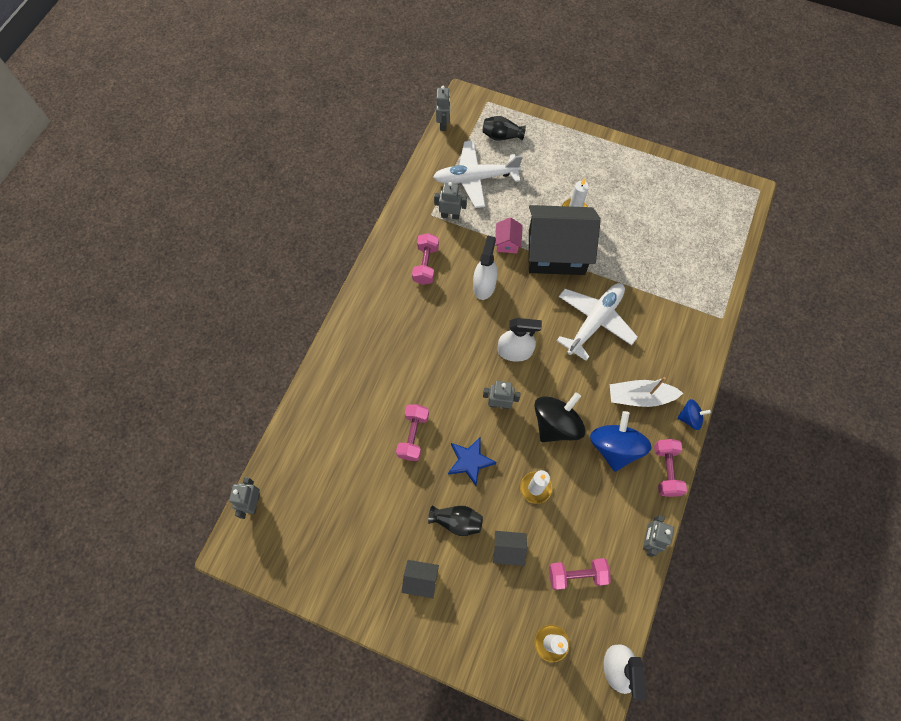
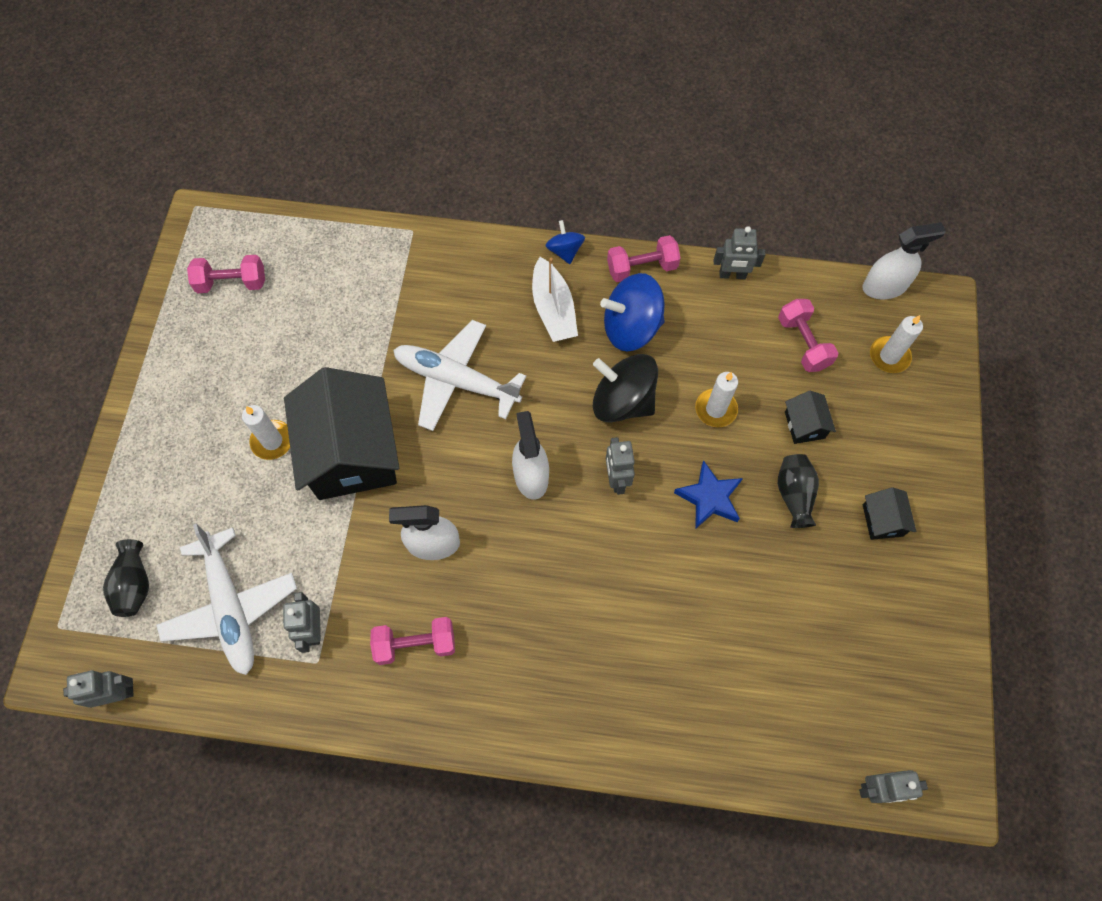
camera: 105 degrees left, 0 degrees up
pink dumbbell [396,404,429,461] -> pink dumbbell moved to [187,255,265,293]
pink house [495,218,523,253] -> none

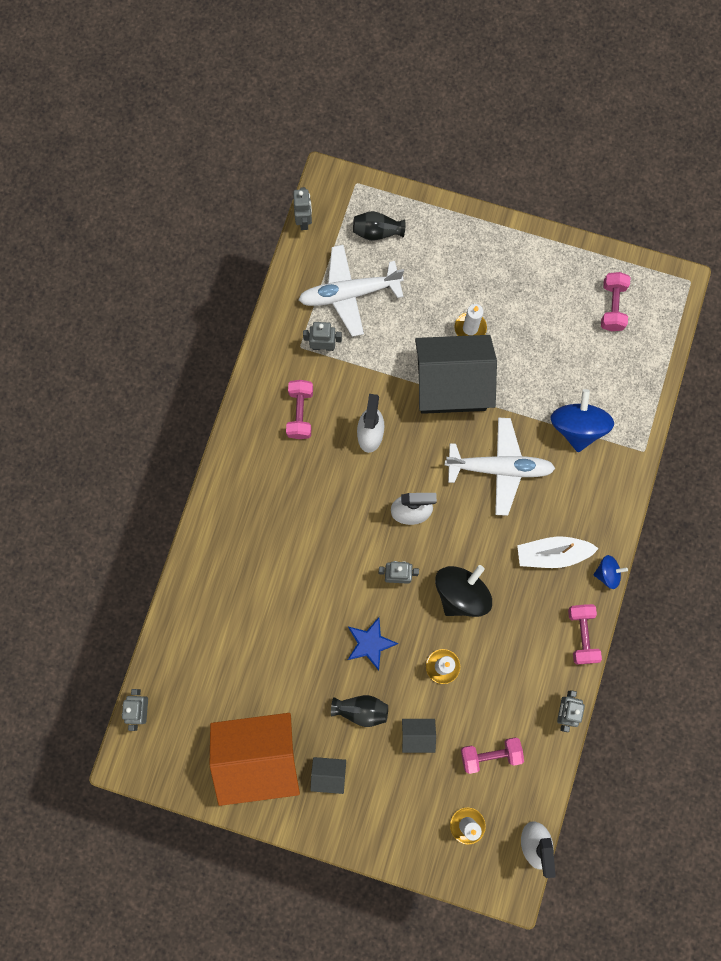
camera: 100 degrees right, 10 degrees up
white plane [393,320,526,431] -> white plane turned 60 degrees clockwise [445,418,556,516]
blue spinning top [600,273,665,352] -> blue spinning top moved to [551,389,614,452]
none -> orange house [210,713,300,806]

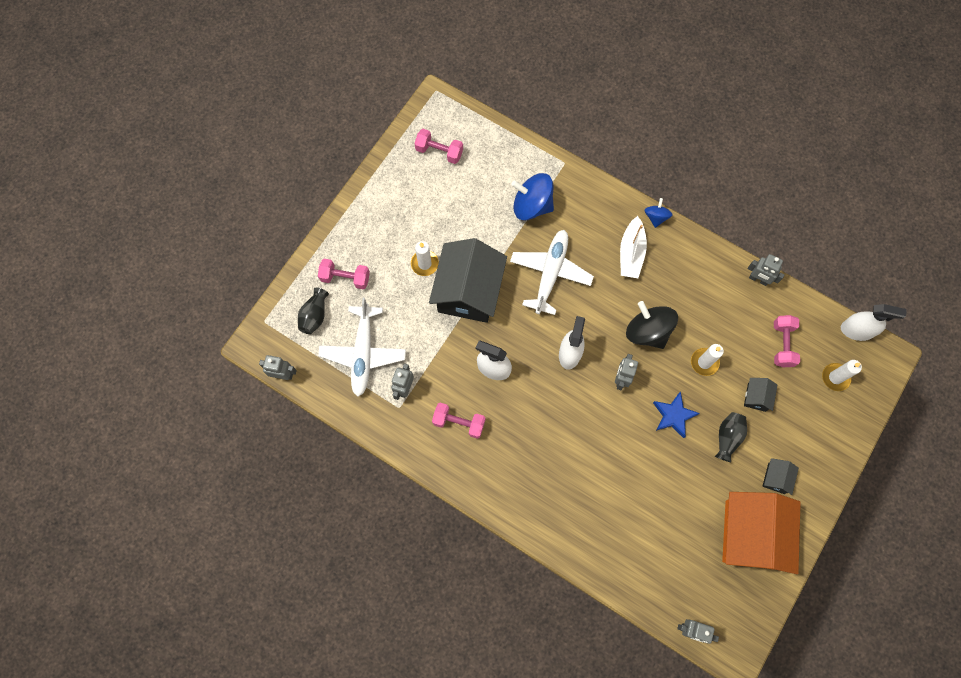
camera: 75 degrees left, 5 degrees down
pink dumbbell [568,604,602,665] -> pink dumbbell moved to [318,259,370,290]

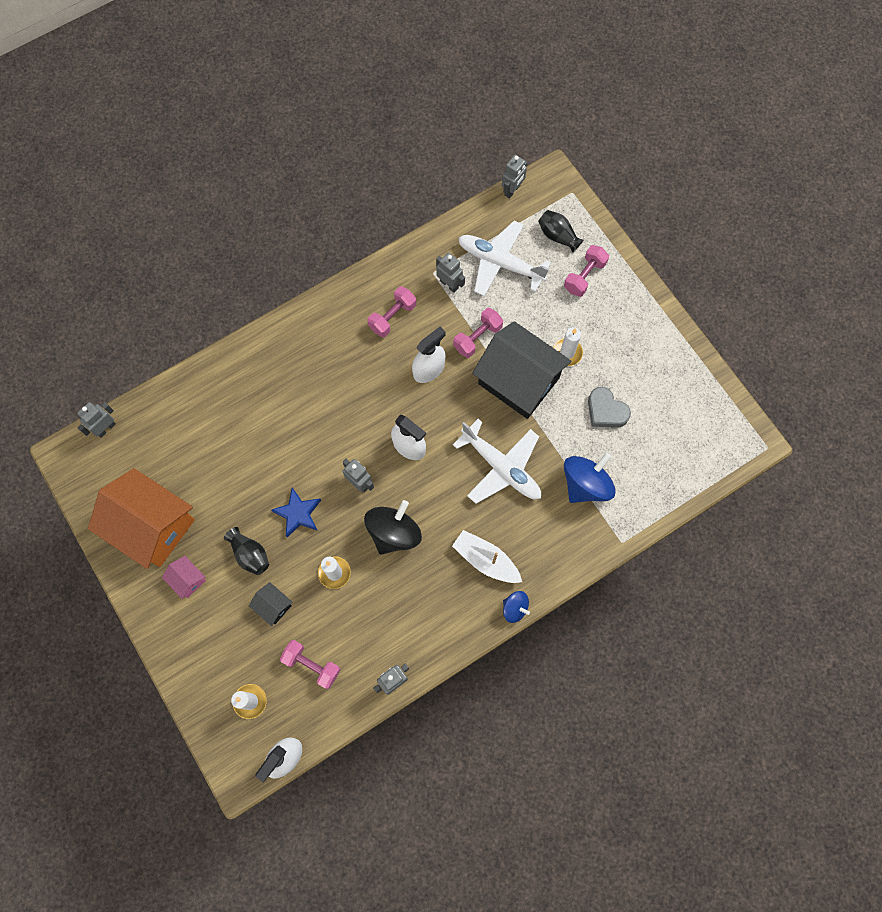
camera: 115 degrees right, 0 degrees up
pink dumbbell [415,129,463,164] -> pink dumbbell moved to [453,308,503,358]
black spinning top [626,301,678,349] -> black spinning top turned 45 degrees counterclockwise [364,500,422,555]
black house [762,458,799,495] -> pink house [162,556,206,599]
none -> grey heart [588,387,631,428]

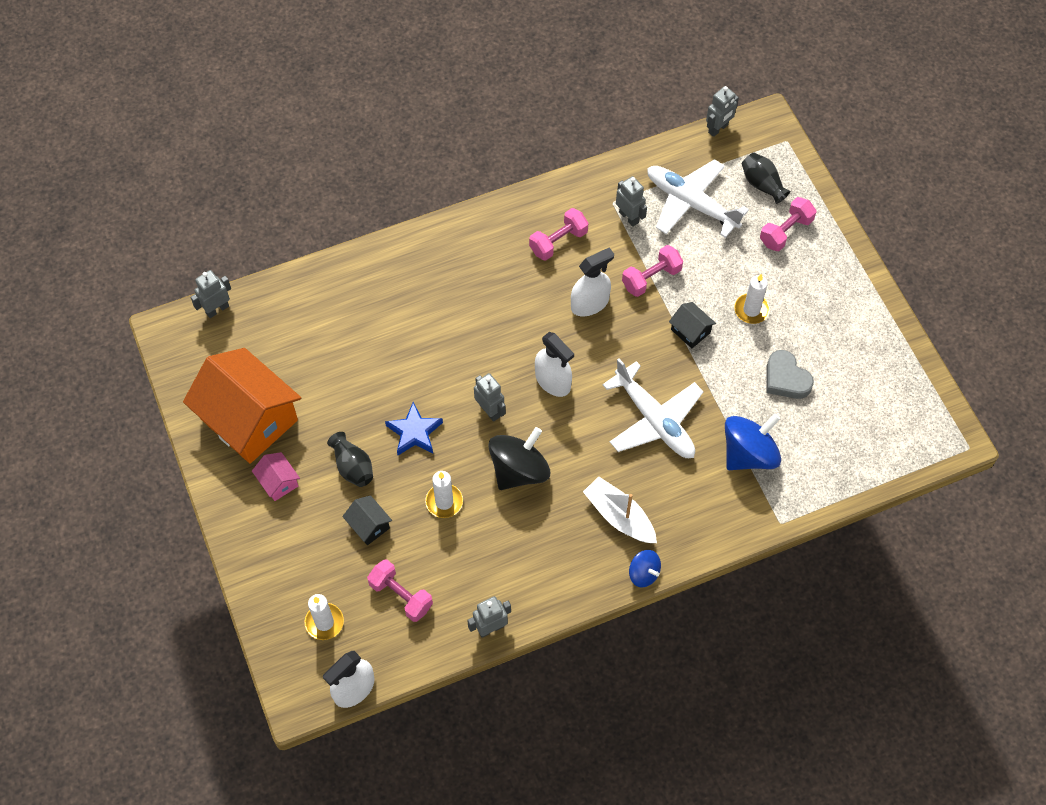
camera: 10 degrees right, 10 degrees down
black house [472,321,571,419] -> black house [669,302,716,348], size x0.42

